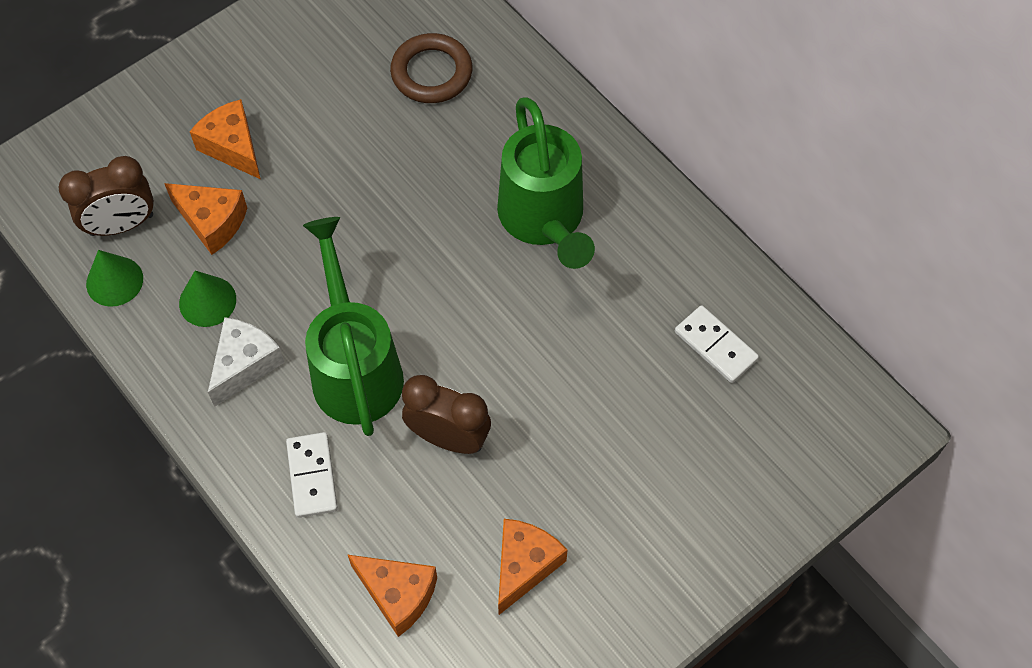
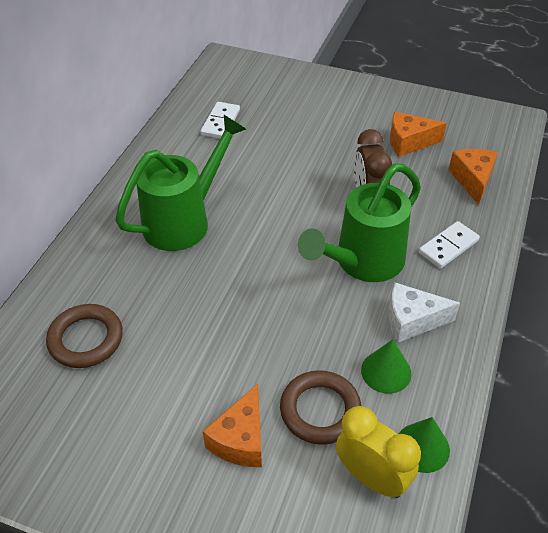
camera: 120 degrees left, 15 degrees down
brown clock [59,156,154,236] -> yellow clock [336,406,421,498]
orange cheese [164,183,247,255] -> brown ring [280,370,362,445]

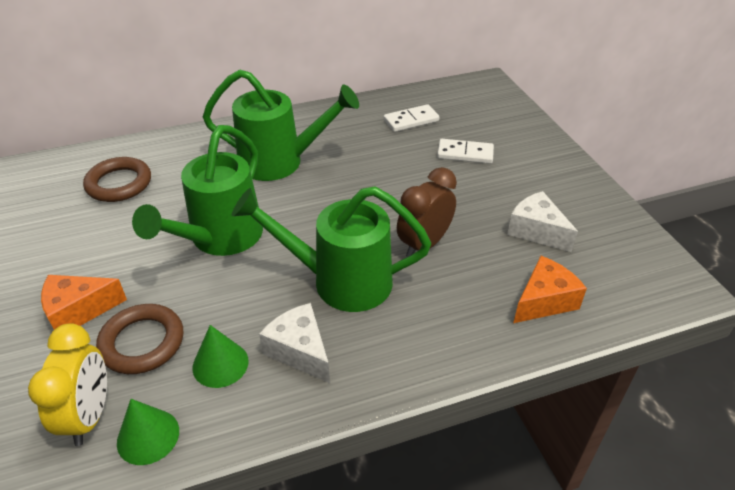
camera: 50 degrees right, 5 degrees down
orange cheese [390,112,447,157] -> white cheese [507,191,578,252]
white domino [419,221,480,269] -> white domino moved to [437,139,494,164]
none -> green watering can [132,125,263,256]

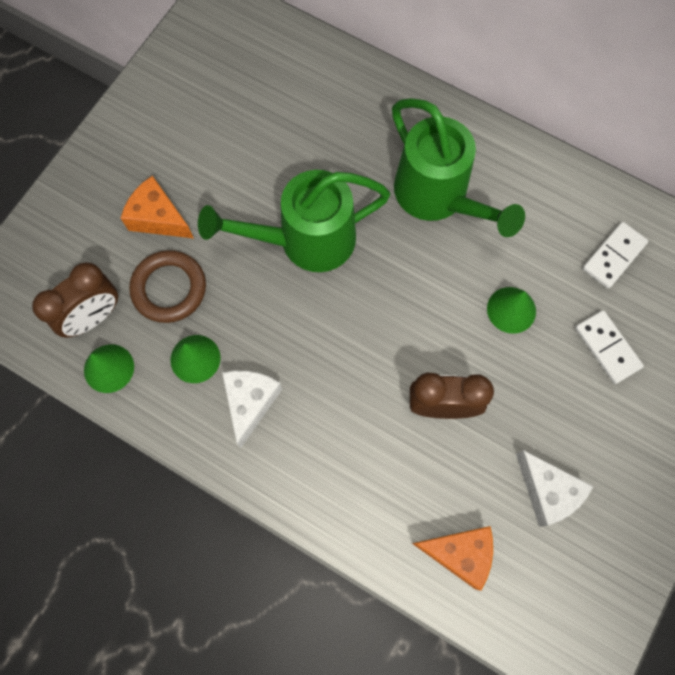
camera: 50 degrees right, 30 degrees up
yellow clock [28,323,107,446] -> brown clock [32,262,118,338]
brown ring [83,157,151,202] -> none
green watering can [231,186,431,312] -> none
white domino [384,104,439,132] -> white domino turned 75 degrees counterclockwise [582,222,648,288]
white cheese [507,191,578,252] -> white cheese turned 135 degrees clockwise [516,450,593,527]
none -> green cone [487,287,536,334]

